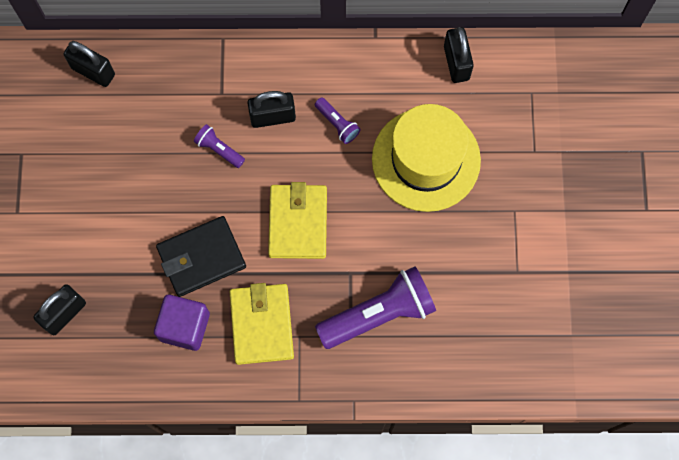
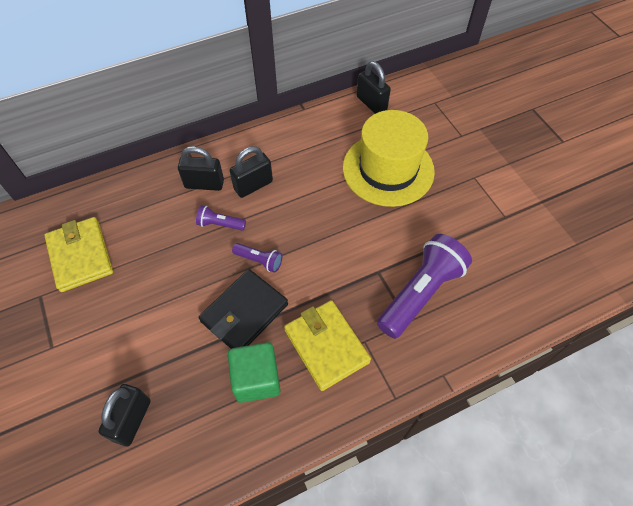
camera: 25 degrees left, 15 degrees down
black padlock [64,41,115,87] -> black padlock moved to [178,146,224,191]
purple cube [154,295,210,351] -> green cube [228,342,280,403]
yellow wallet [268,182,327,259] -> yellow wallet moved to [44,217,113,292]
purple flashlight [315,97,360,144] -> purple flashlight moved to [232,243,282,273]

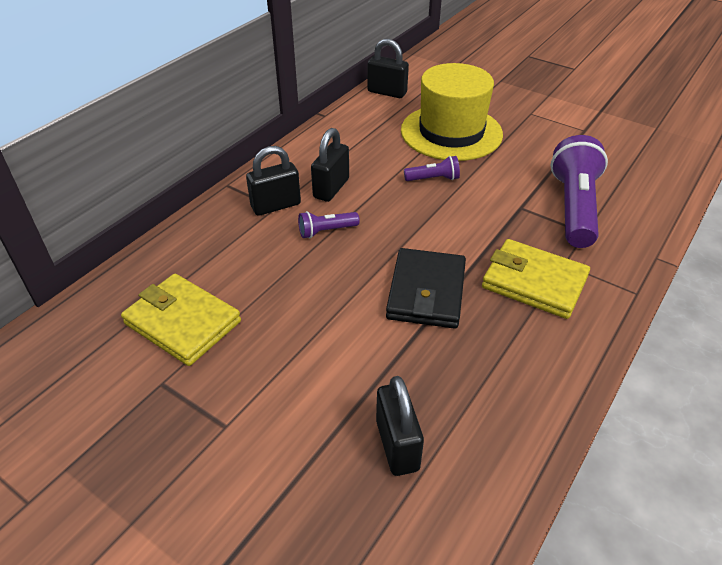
camera: 30 degrees left, 15 degrees down
green cube [228,342,280,403] -> none
purple flashlight [232,243,282,273] -> purple flashlight moved to [404,156,460,181]

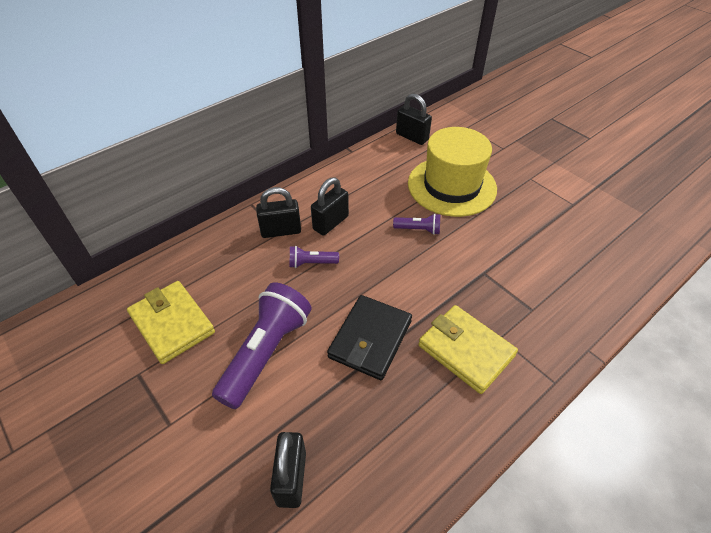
camera: 15 degrees right, 5 degrees up
purple flashlight [551,135,608,248] -> purple flashlight moved to [212,283,312,409]

